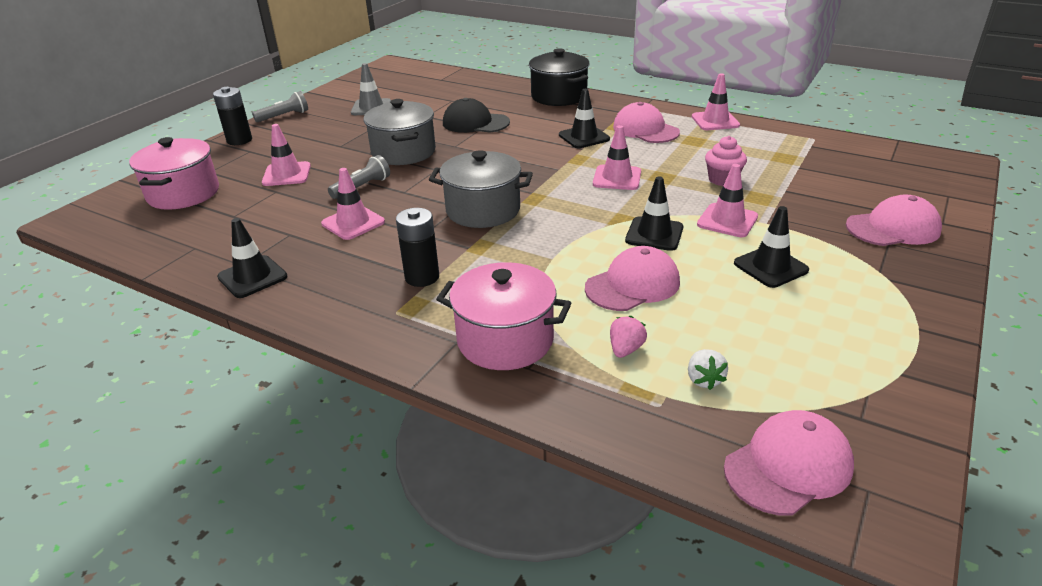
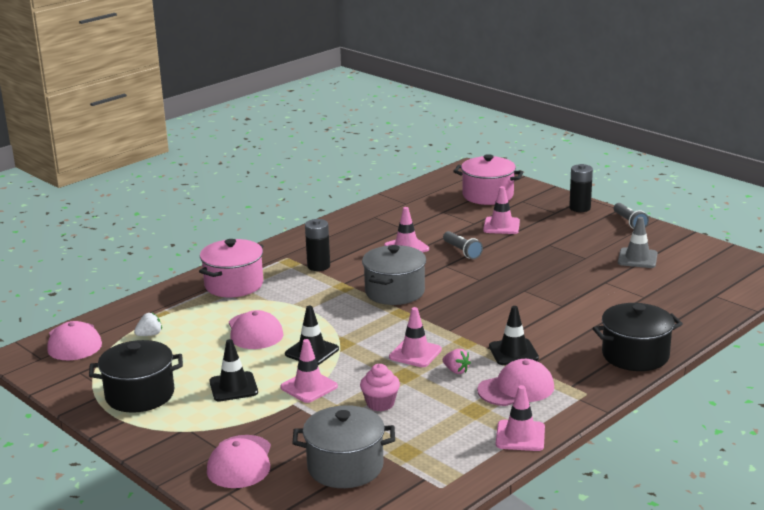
camera: 105 degrees right, 10 degrees down
black traffic cone [217,218,287,298] -> none
grey pot [364,99,436,165] -> grey pot moved to [292,405,395,488]
black cap [443,98,510,133] -> none
pink strawberry [610,316,647,358] -> pink strawberry moved to [443,349,471,374]
white strawberry [688,349,728,390] -> white strawberry turned 135 degrees clockwise [134,313,162,336]
none -> black pot [89,340,183,413]

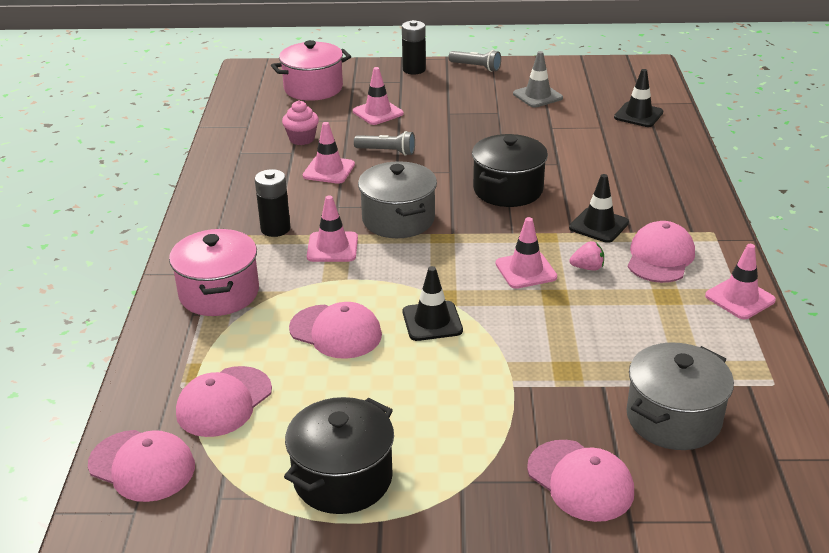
camera: 45 degrees left, 10 degrees up
white strawberry [134,313,162,336] -> pink cap [176,366,272,437]
black traffic cone [209,339,258,402] -> black traffic cone moved to [614,69,663,127]
pink traffic cone [280,339,338,403] -> pink traffic cone moved to [307,195,358,262]
pink cupcake [360,364,400,411] -> pink cupcake moved to [282,100,319,145]
black pot [592,303,683,371] -> black pot moved to [472,134,548,207]

